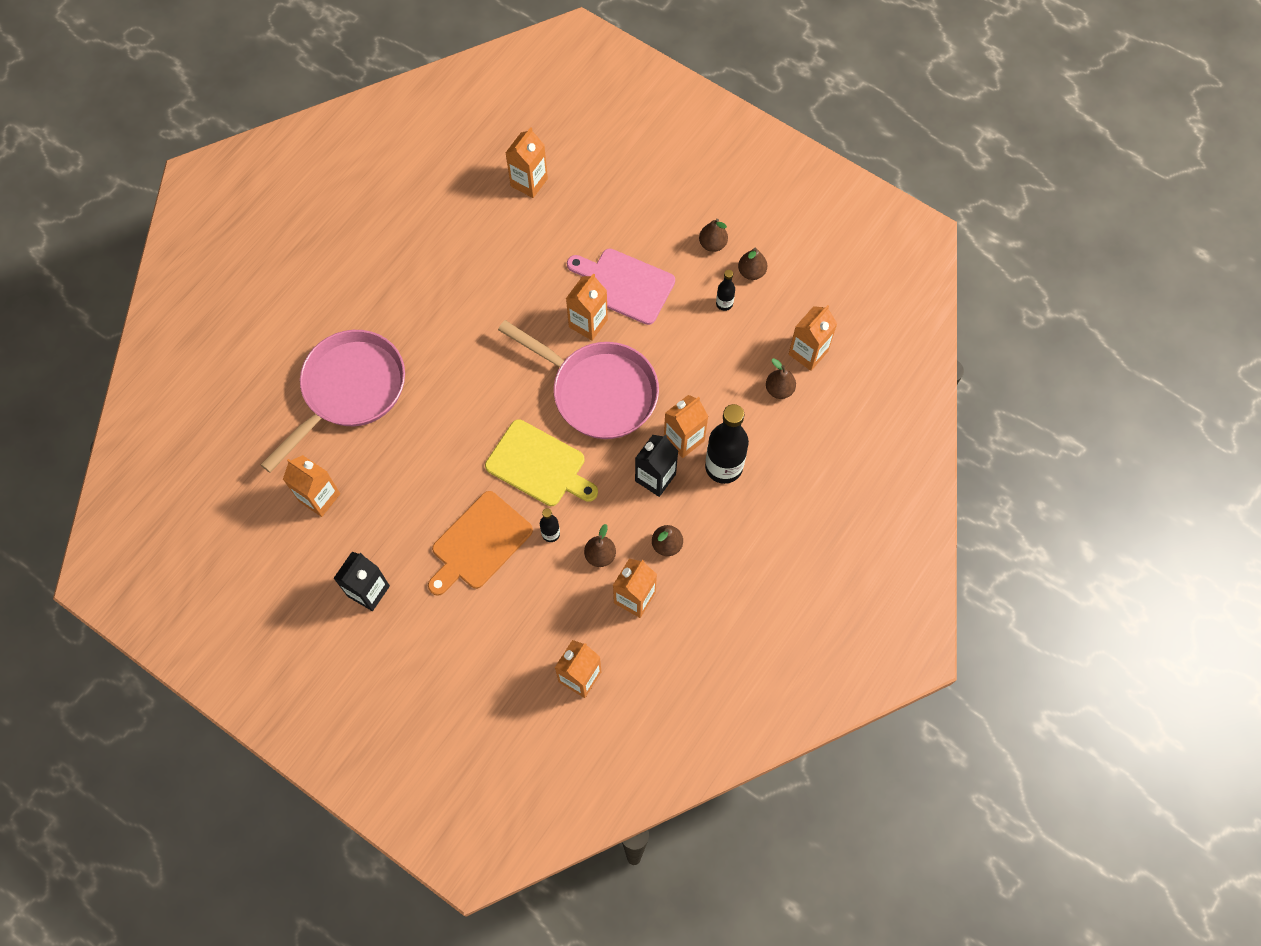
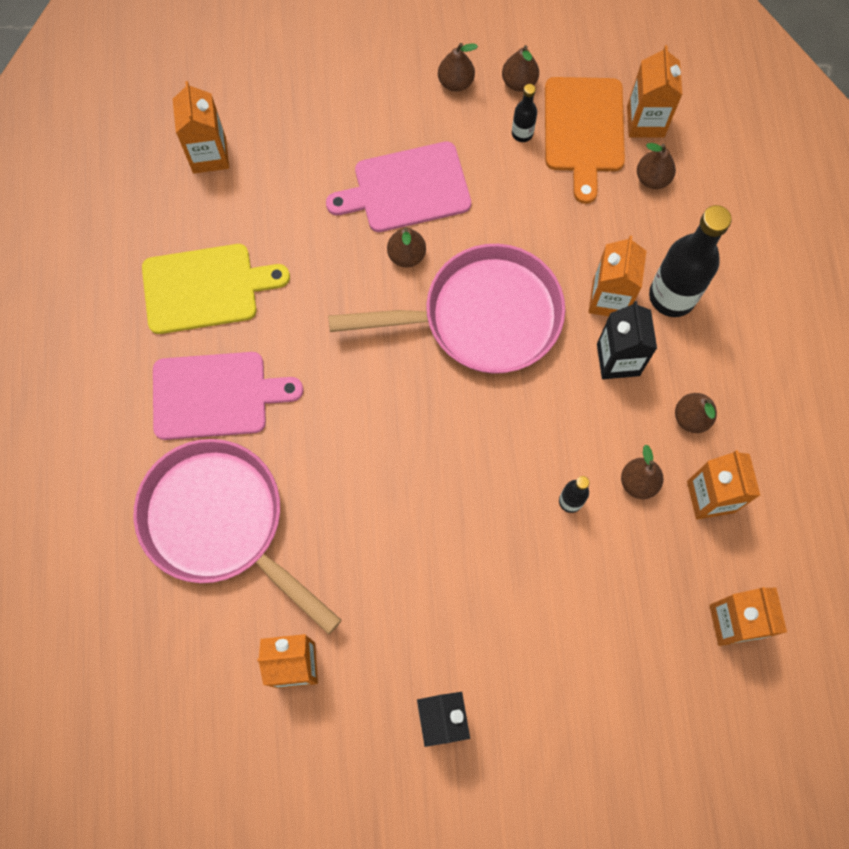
camera: 40 degrees left, 5 degrees up
pink pan [261,330,405,473] -> pink pan turned 45 degrees counterclockwise [134,439,342,635]
orange cutting board [428,491,533,596] -> orange cutting board moved to [545,77,625,204]
yellow cutting board [485,419,598,506] -> yellow cutting board moved to [142,244,290,334]
orange carton [566,273,608,341] -> brown pear [387,227,426,267]
none -> pink cutting board [153,352,303,440]

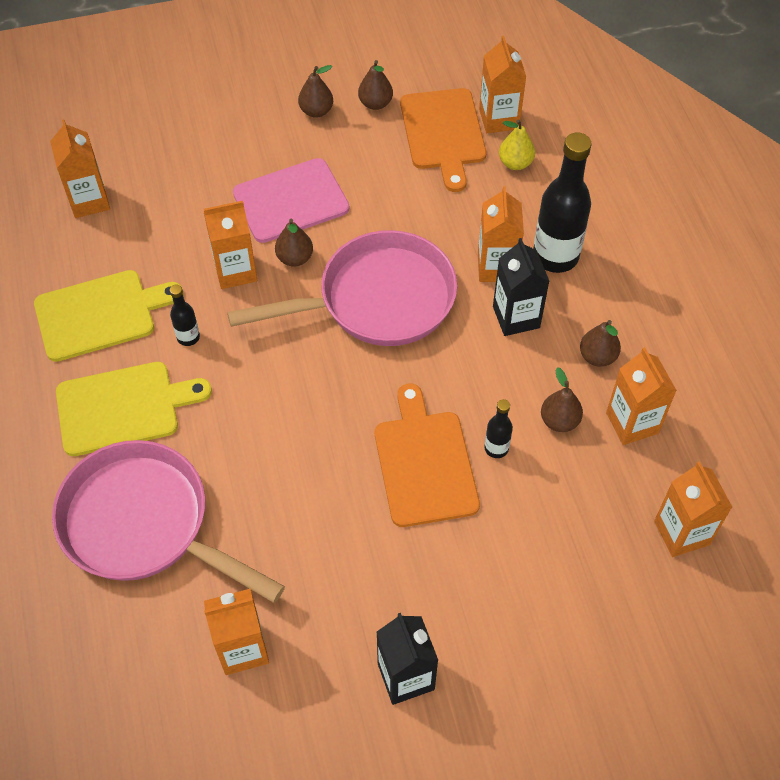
camera: 10 degrees left, 15 degrees down
pink cutting board [153,352,303,440] -> yellow cutting board [56,362,212,456]
black bottle [512,84,537,142] -> black bottle moved to [170,284,200,346]
brown pear [637,143,676,189] -> yellow pear [499,119,535,170]
none -> orange carton [204,201,257,289]
none -> orange cutting board [375,384,480,527]

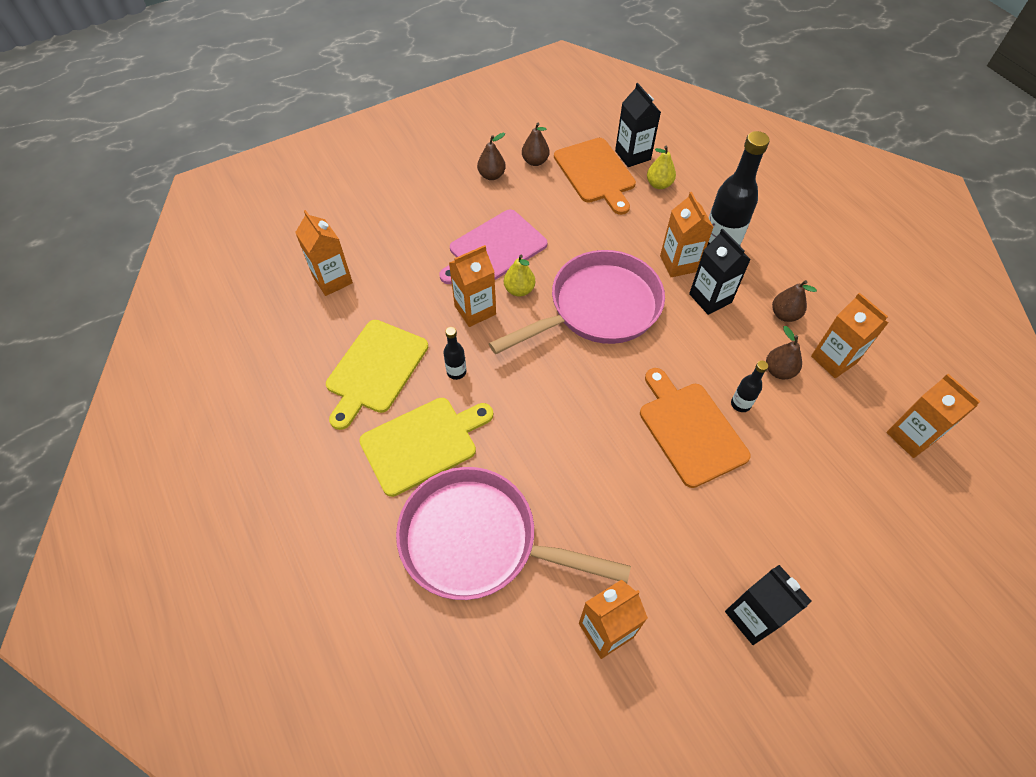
camera: 15 degrees left, 0 degrees up
yellow cutting board [34,270,183,362] -> yellow cutting board turned 150 degrees clockwise [326,320,428,430]
brown pear [275,219,313,267] -> yellow pear [504,255,535,297]
orange carton [479,36,526,133] -> black carton [615,83,661,167]

